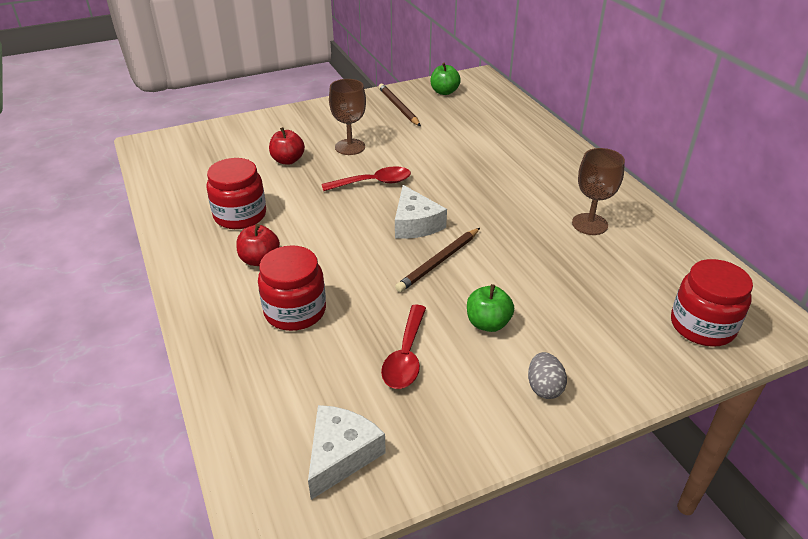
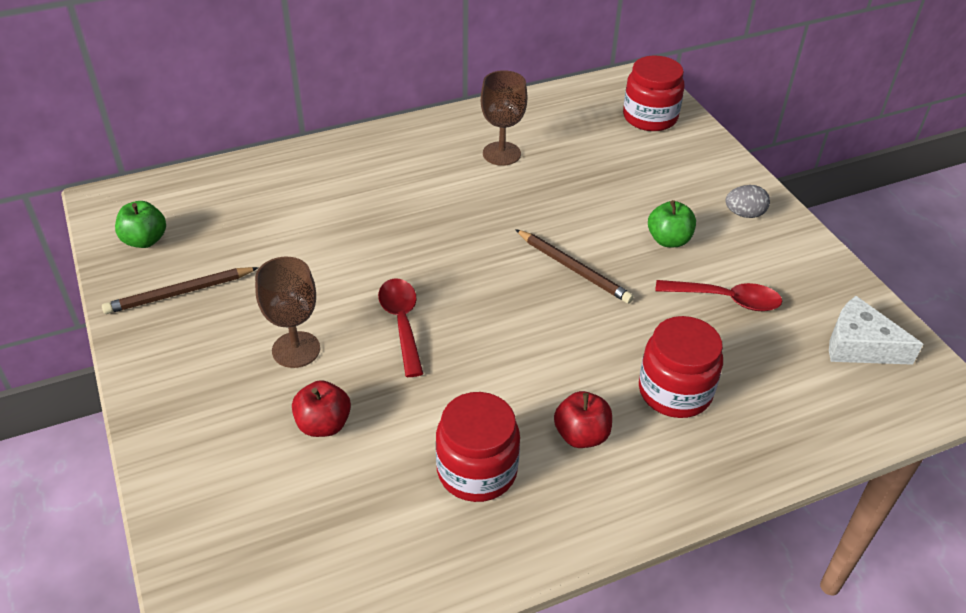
camera: 90 degrees left, 5 degrees up
white cheese [395,185,447,239] -> none

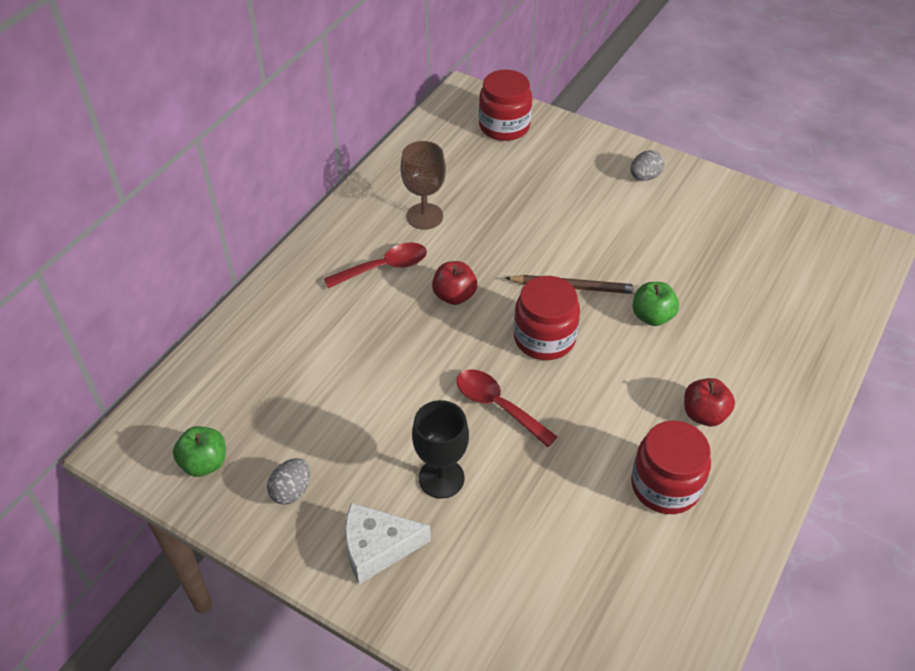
camera: 35 degrees left, 5 degrees up
brown pencil [102,267,259,314] -> grey egg [267,458,310,505]
brown goblet [255,257,320,368] -> black goblet [412,400,469,499]
red apple [292,380,351,437] -> red apple moved to [432,261,477,305]
red jar [639,316,723,418] -> red jar moved to [514,276,580,360]
green apple [648,200,696,247] -> green apple moved to [632,282,679,326]
red spoon [655,280,782,311] -> red spoon moved to [324,243,427,288]
white cheese [829,296,923,365] -> white cheese moved to [345,503,431,584]

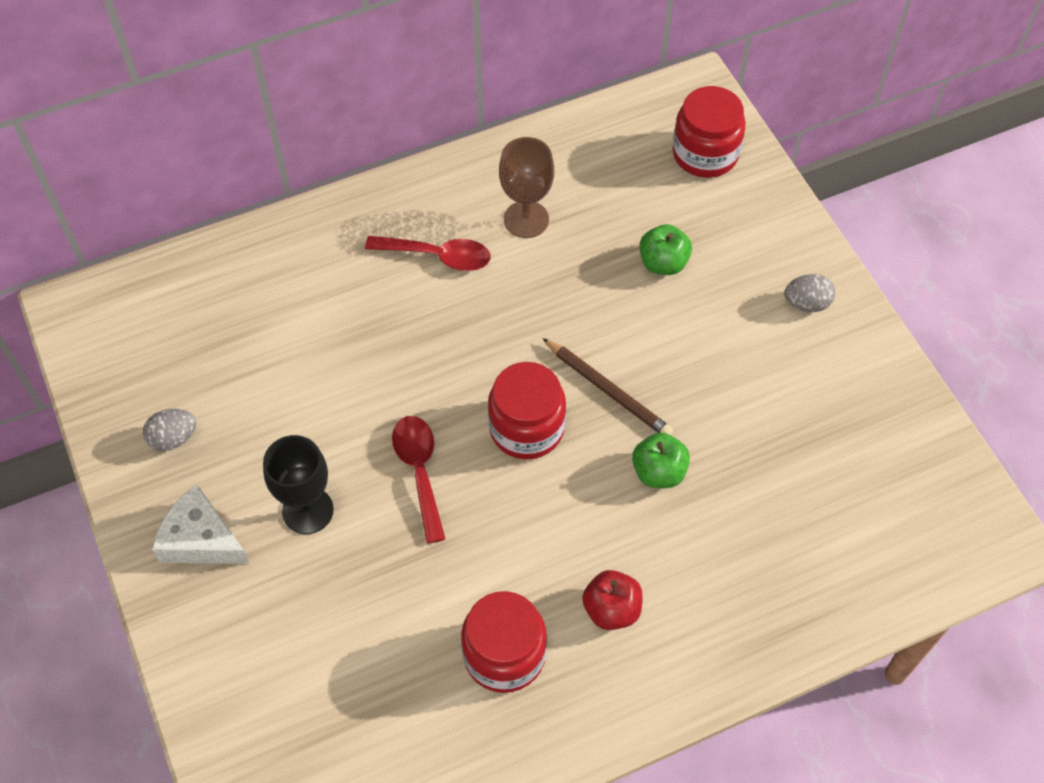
camera: 35 degrees right, 10 degrees up
green apple [173,426,226,477] -> green apple moved to [639,224,692,275]
red apple [432,261,477,305] -> none

